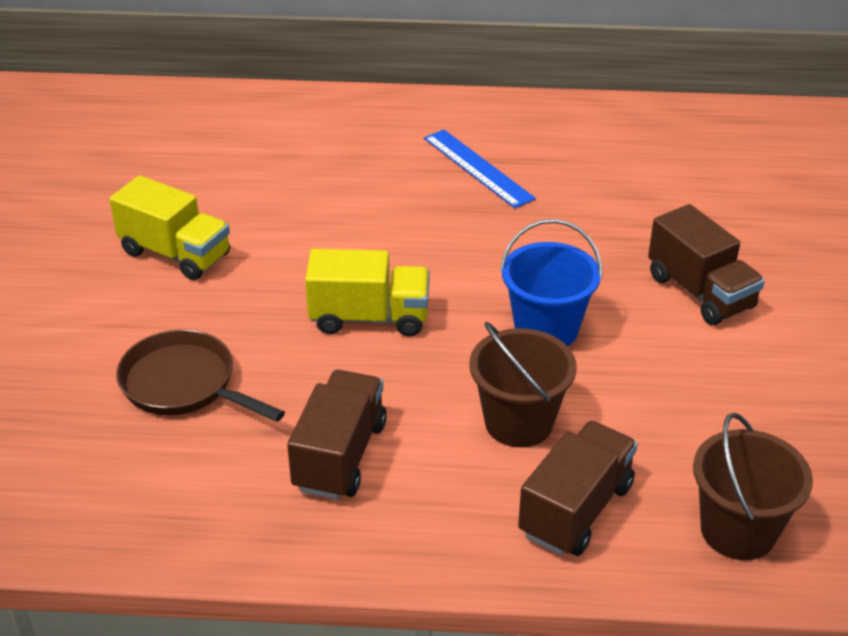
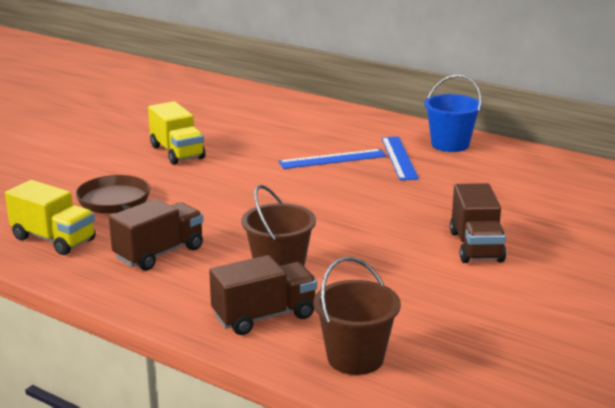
camera: 30 degrees right, 15 degrees down
yellow truck [305,249,430,336] -> yellow truck moved to [5,180,96,255]
blue bucket [500,219,603,346] -> blue bucket moved to [424,75,482,152]
none -> blue ruler [278,149,387,169]

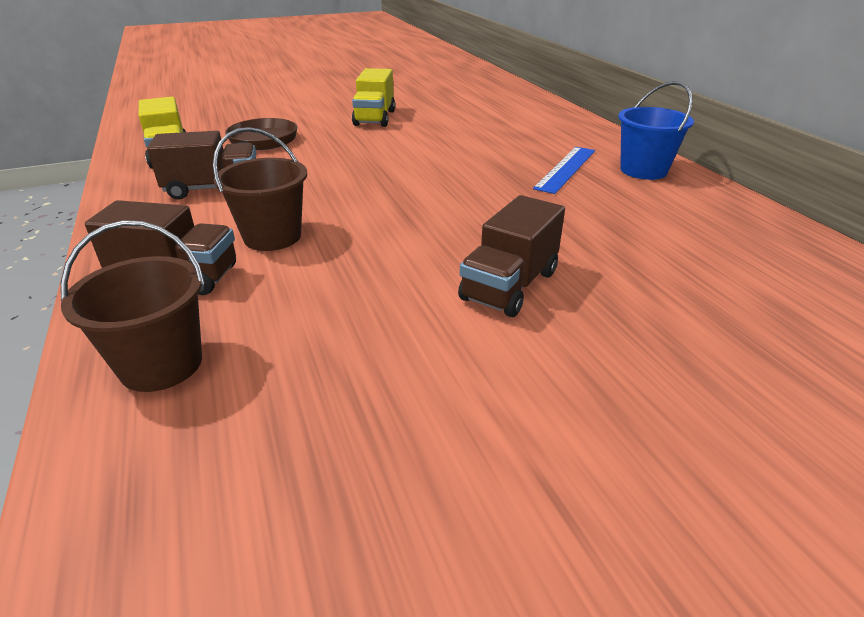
camera: 35 degrees right, 10 degrees up
blue ruler [278,149,387,169] -> none

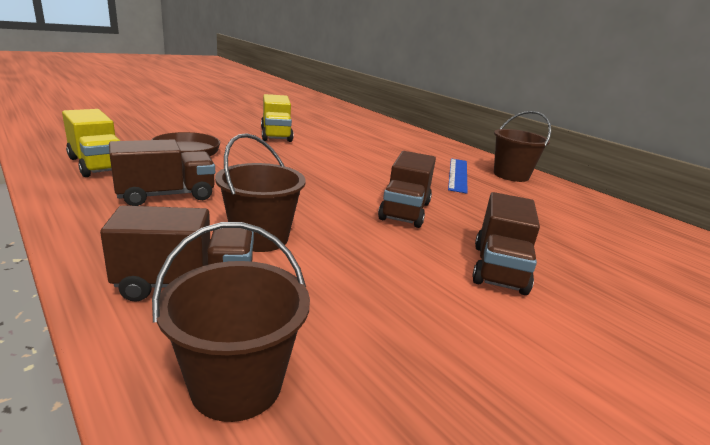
camera: 20 degrees left, 10 degrees down
blue bucket [618,81,694,180] -> brown bucket [494,111,551,182]
none -> brown truck [378,151,436,228]

